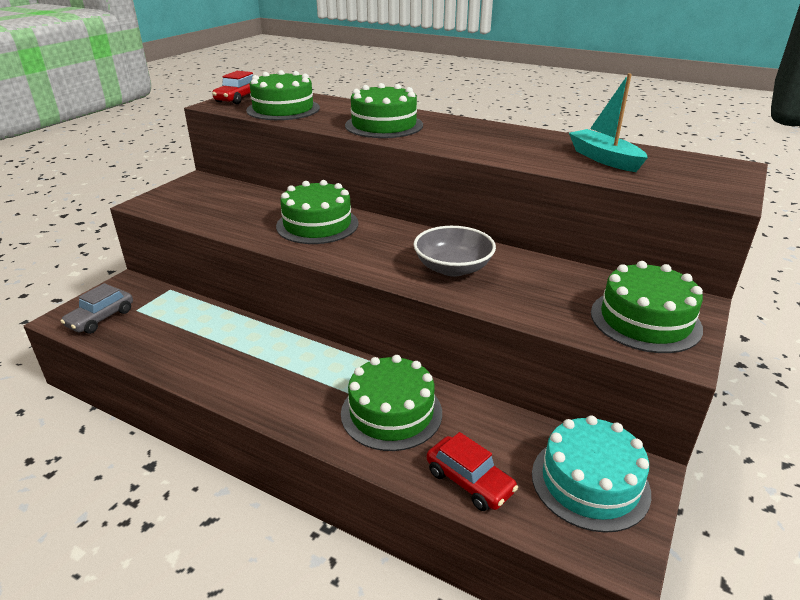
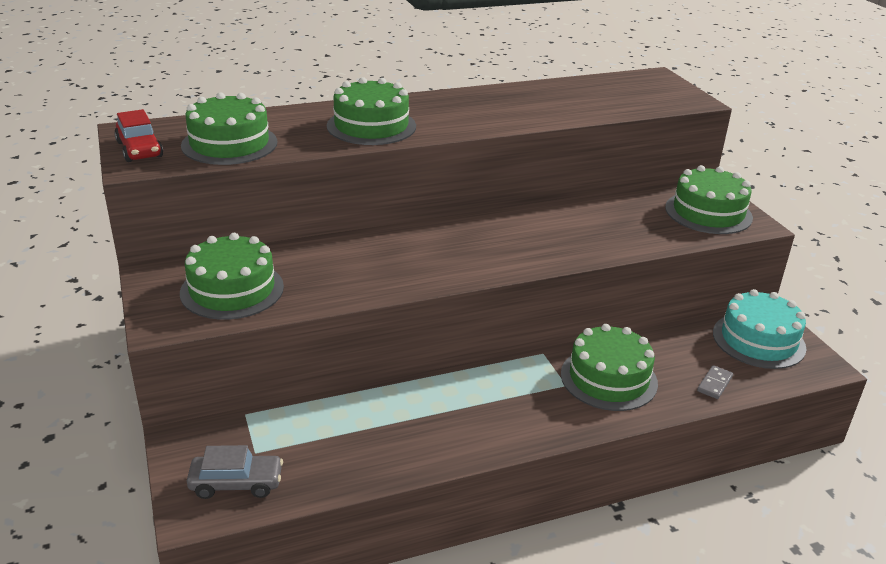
camera: 50 degrees left, 0 degrees up
grey car [60,283,133,334] -> grey car turned 75 degrees counterclockwise [187,445,283,499]
green cake [276,180,359,244] -> green cake moved to [180,233,284,320]
grey bowl [414,226,496,277] -> none
red car [427,432,518,511] -> grey domino [697,365,733,399]
turquoise boat [569,73,648,172] -> none

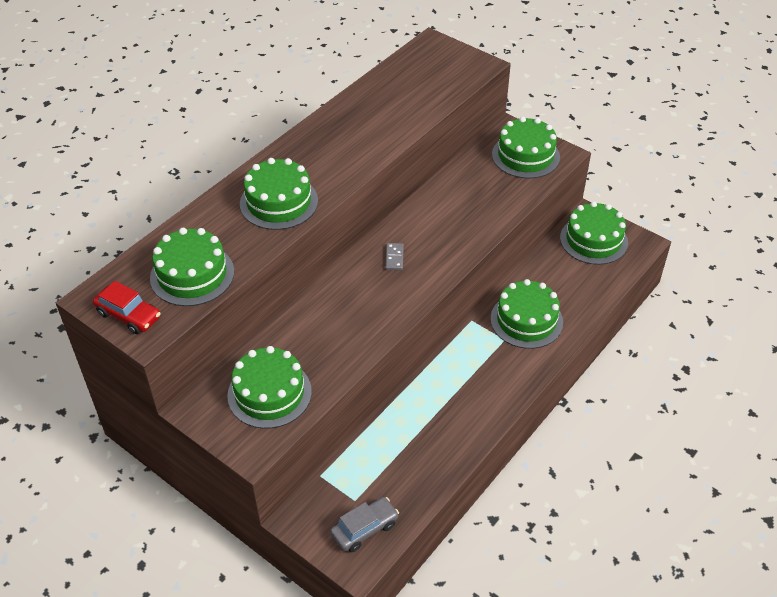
camera: 30 degrees left, 15 degrees up
grey domino [697,365,733,399] -> grey domino moved to [385,243,404,270]
turquoise cake [713,289,806,369] -> green cake [560,201,628,265]

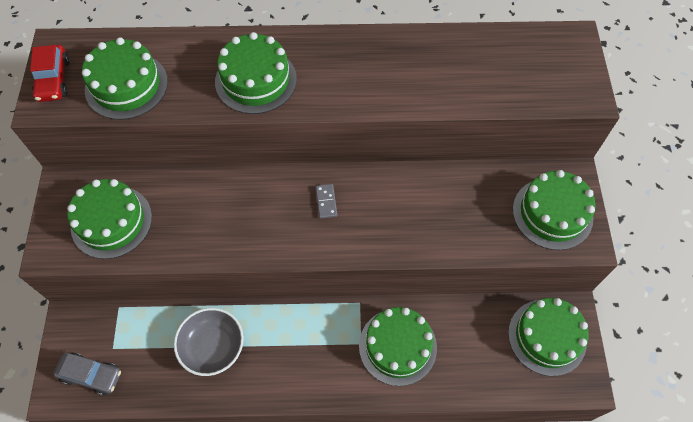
camera: 50 degrees right, 15 degrees up
grey domino [385,243,404,270] -> grey domino turned 60 degrees counterclockwise [315,184,337,219]
none -> grey bowl [174,308,244,376]

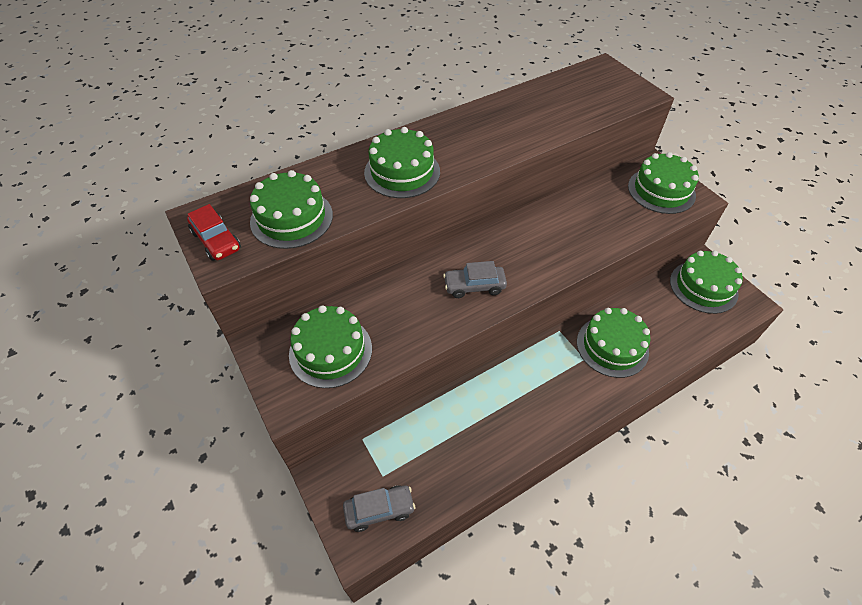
camera: 30 degrees left, 10 degrees down
grey bowl [174,308,244,376] -> none
grey domino [315,184,337,219] -> none
none -> grey car [443,261,507,298]

